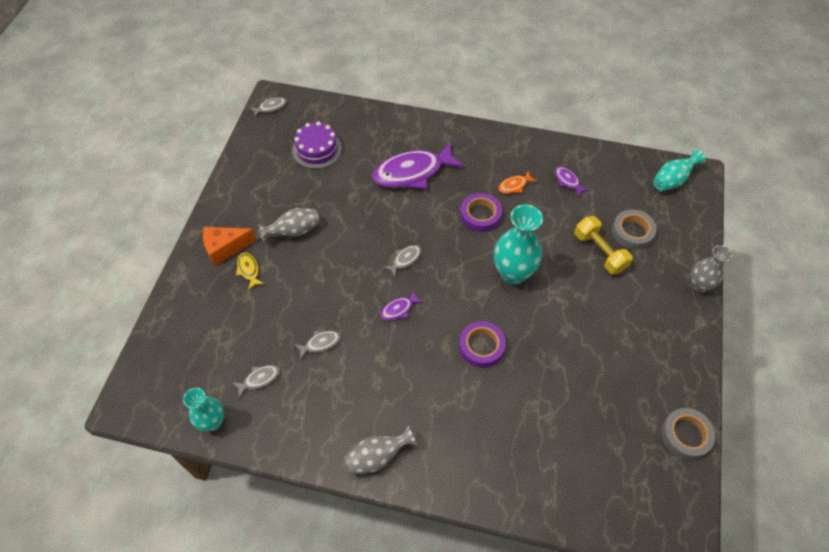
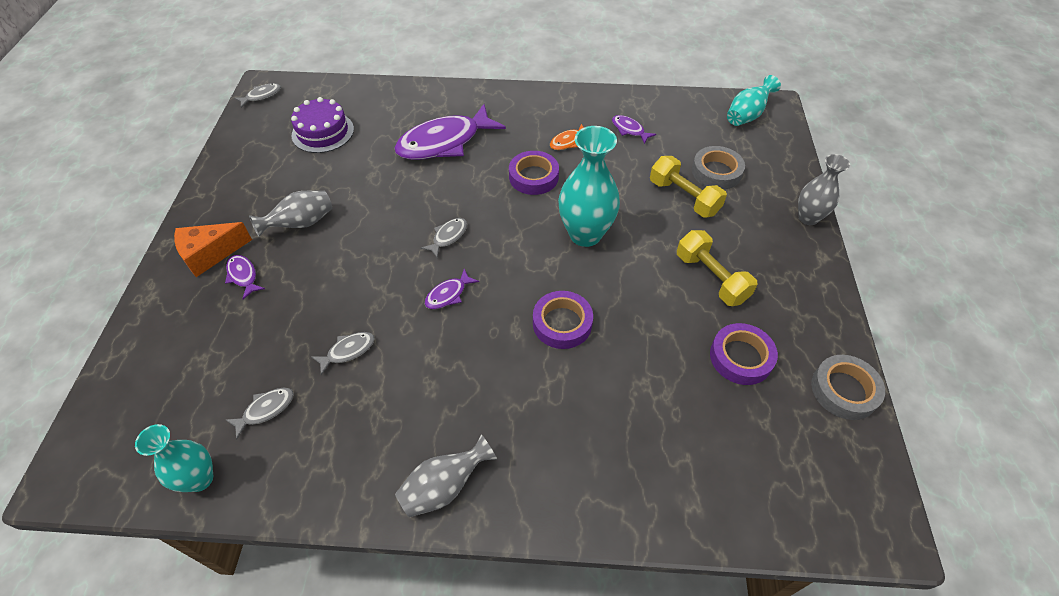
camera: 10 degrees left, 5 degrees down
yellow fish [236,253,264,290] -> purple fish [225,255,265,299]
none -> yellow dumbbell [677,230,758,306]
none -> purple tape [710,323,778,385]

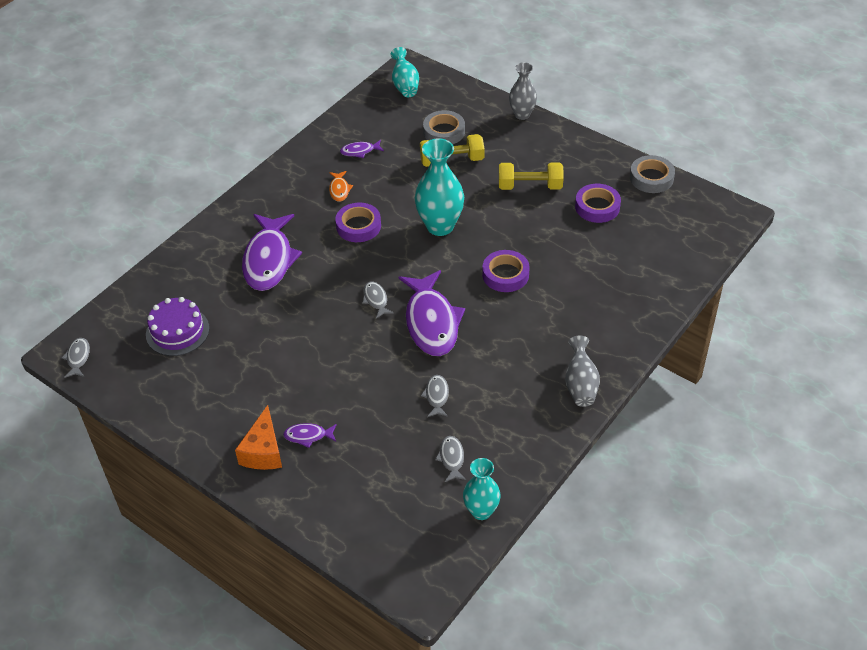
camera: 55 degrees left, 5 degrees down
grey vase [249,191,332,237] -> none
purple fish [425,269,479,309] -> purple fish [399,270,465,356], size x2.29

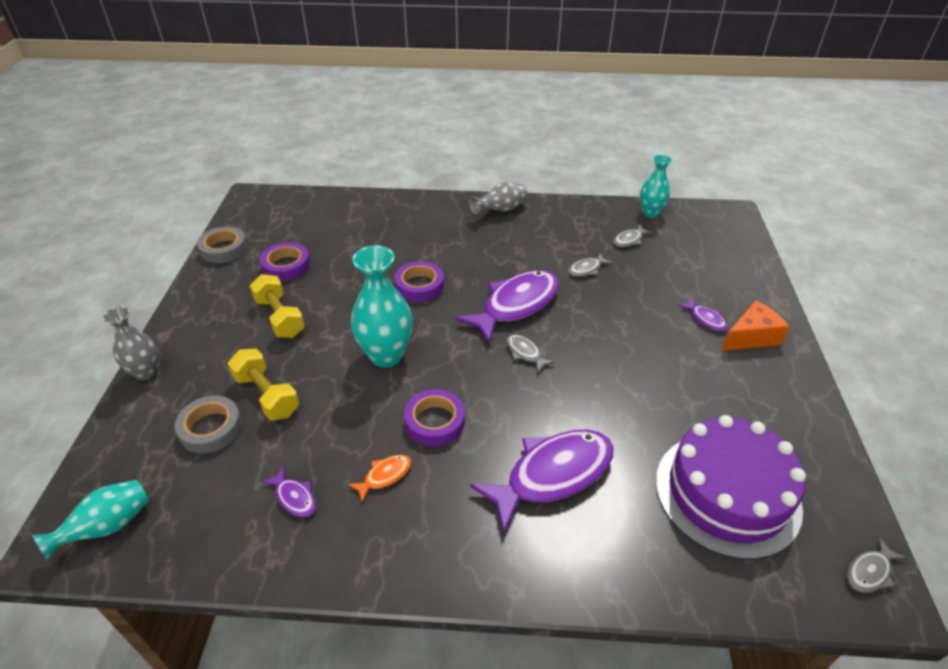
camera: 125 degrees left, 5 degrees down
purple cake [146,297,209,356] -> purple cake [656,415,806,560], size x1.64
grey fish [362,281,394,319] -> grey fish turned 105 degrees clockwise [506,334,554,373]

